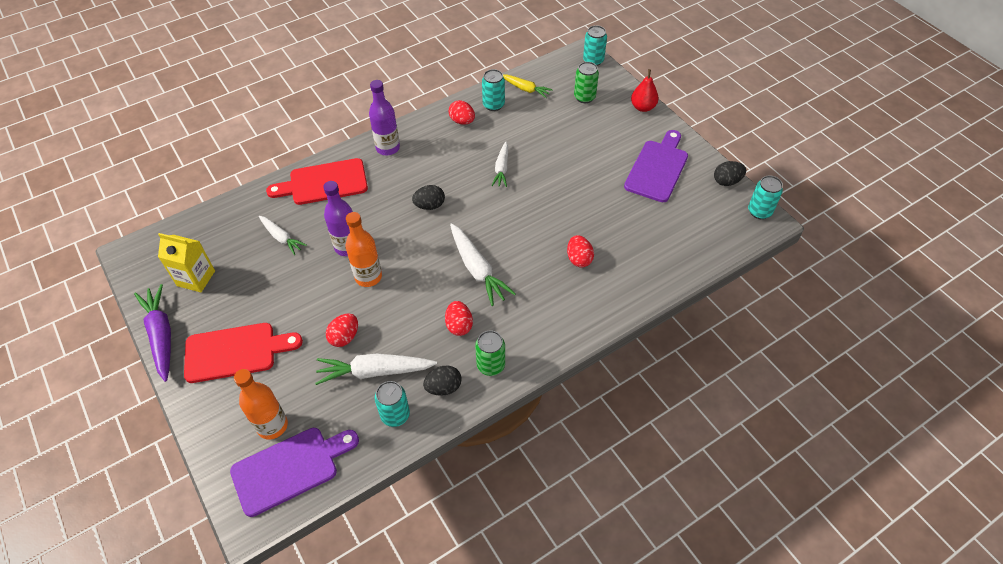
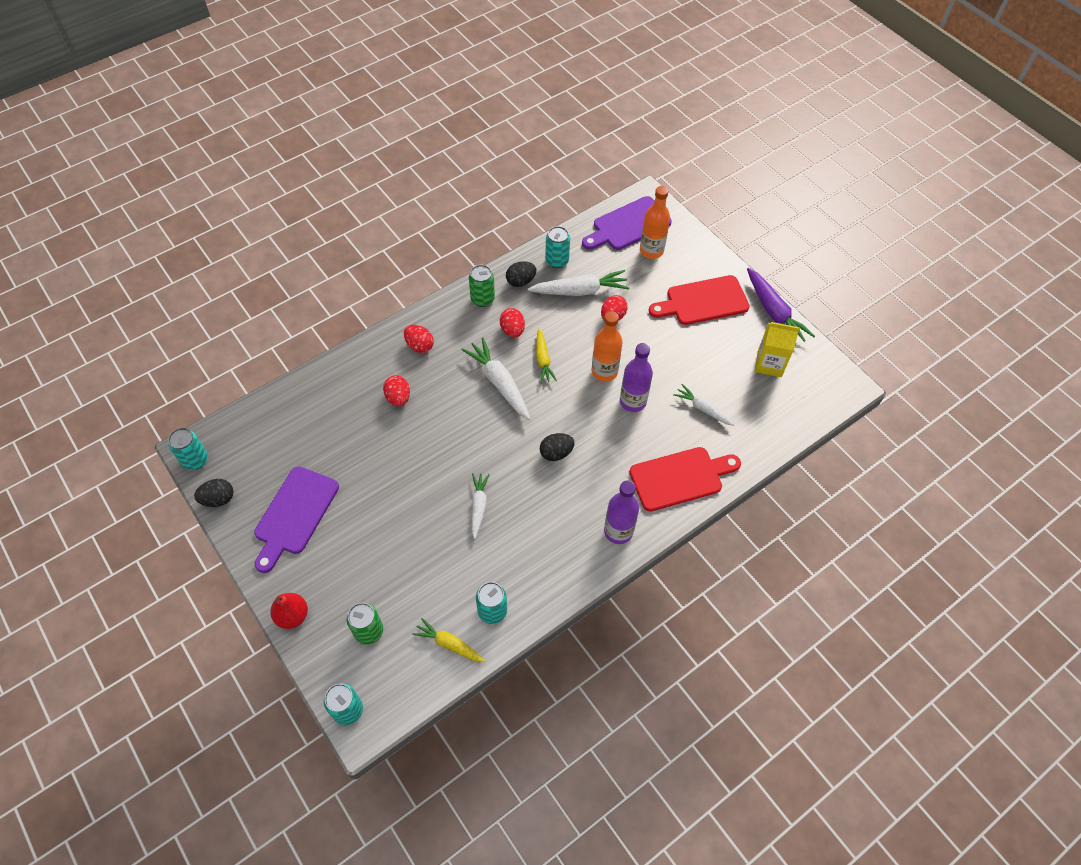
camera: 175 degrees right, 5 degrees up
red egg [449,100,475,125] -> red egg moved to [404,325,434,353]
none -> yellow carrot [536,329,557,383]

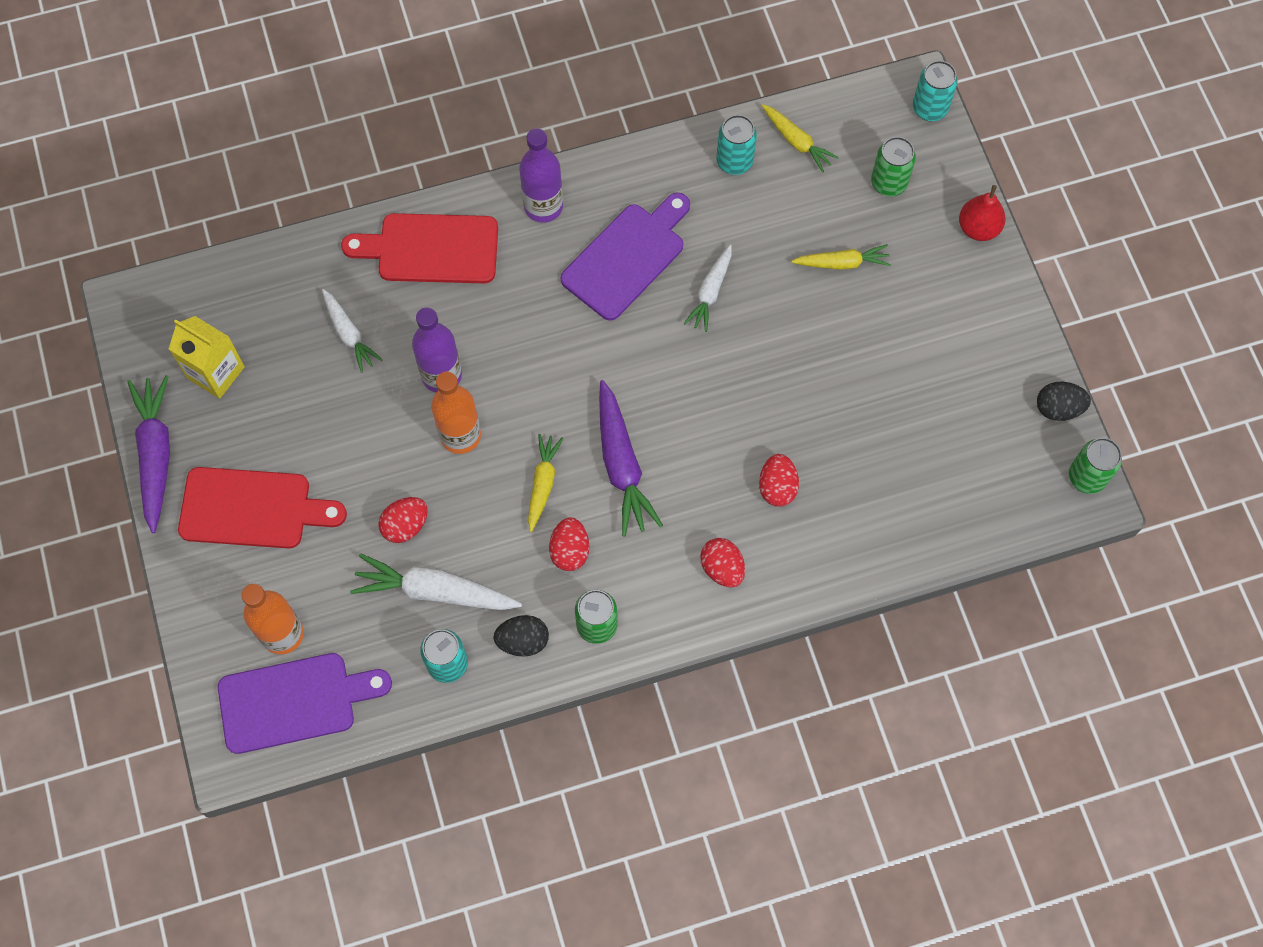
camera: 160 degrees left, 10 degrees up
turquoise can [168,428,208,470] -> green can [1069,438,1122,494]
purple cutting board [254,466,339,573] -> purple cutting board moved to [561,193,690,321]
white carrot [461,338,530,420] -> purple carrot [599,380,663,537]
black egg [540,433,575,461] -> none
none -> yellow carrot [791,244,891,270]

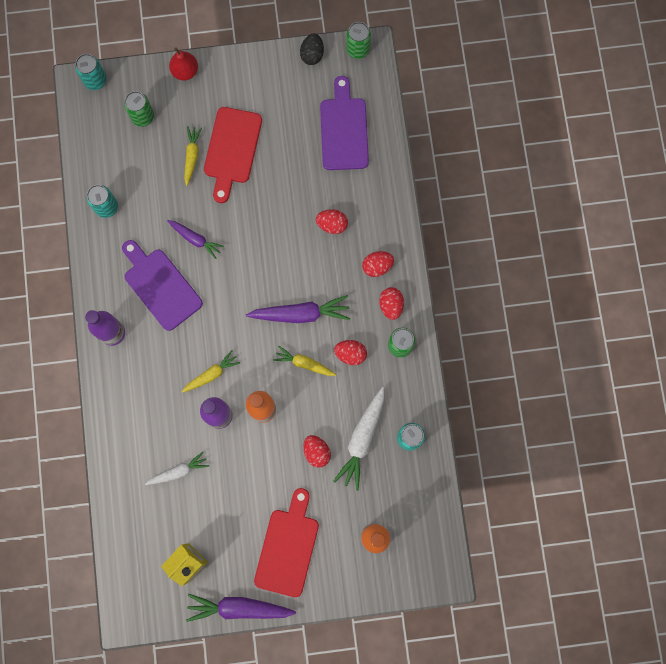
camera: 80 degrees left, 10 degrees up
purple cutting board [218,653,392,754] -> purple cutting board moved to [320,76,369,170]
red cutting board [341,213,498,283] -> red cutting board moved to [204,107,262,203]
black egg [494,615,549,657] -> none
white carrot [684,245,732,332] -> purple carrot [167,220,224,259]
yellow carrot [762,104,839,173] -> yellow carrot moved to [181,350,240,393]
none -> red egg [379,287,404,320]

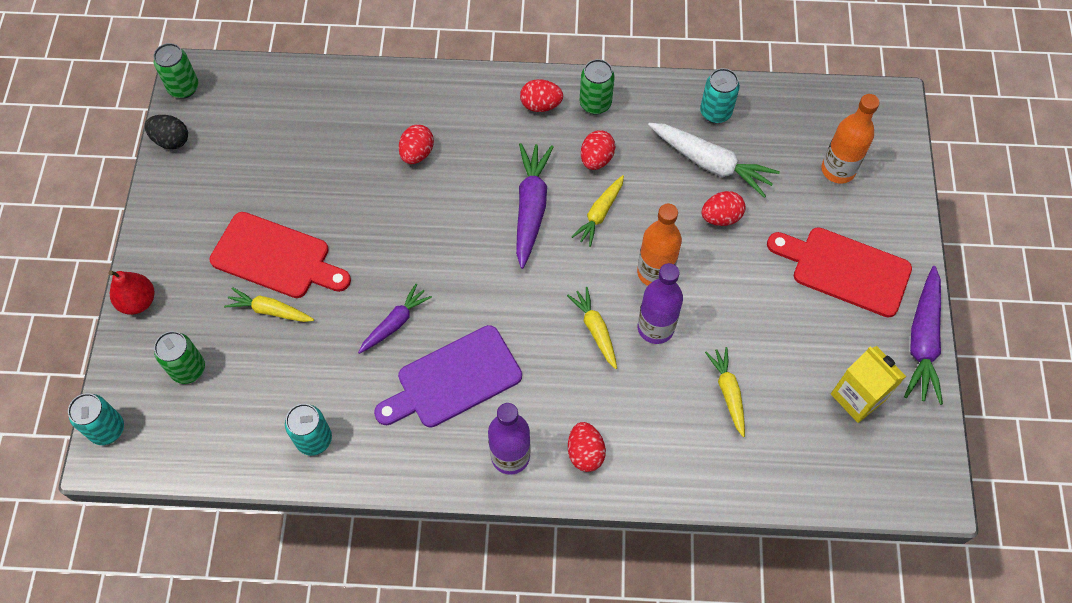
camera: 80 degrees left, 15 degrees down
white carrot [145,452,209,485] -> yellow carrot [705,347,745,437]
purple cutting board [320,76,369,170] -> none
red egg [362,251,394,277] -> red egg moved to [568,422,606,472]

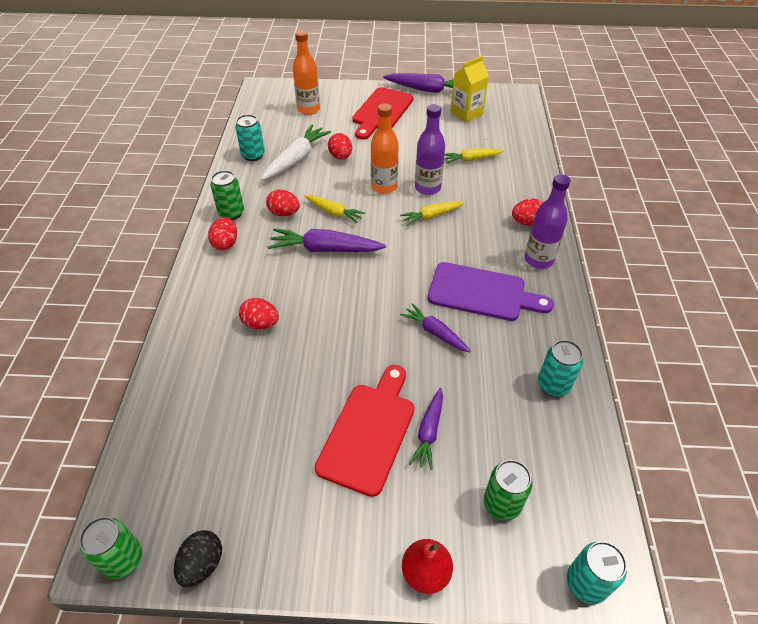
camera: 90 degrees left, 15 degrees down
yellow carrot [224,287,314,322] -> purple carrot [409,388,443,470]
purple cutting board [374,325,522,428] -> purple cutting board turned 45 degrees counterclockwise [428,262,554,321]

